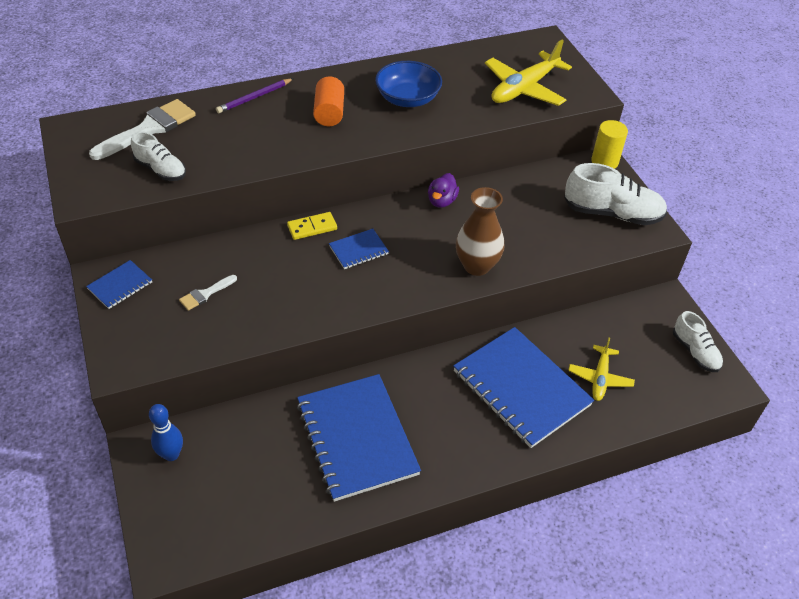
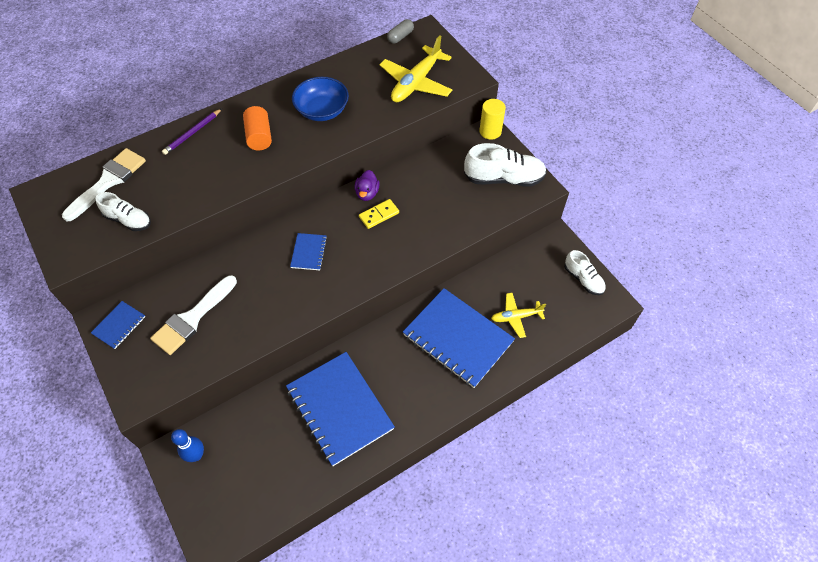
camera: 10 degrees left, 10 degrees up
white brush [179,275,237,311] -> white brush [150,275,237,355], size x1.98
yellow domino [287,212,337,240] -> yellow domino moved to [359,199,399,229]
blue notebook [329,229,389,269] -> blue notebook turned 45 degrees counterclockwise [290,233,327,270]
brown vase [456,187,505,276] -> none
yellow plane [568,337,635,401] -> yellow plane turned 75 degrees clockwise [491,293,546,338]
none -> grey capsule [387,19,414,44]

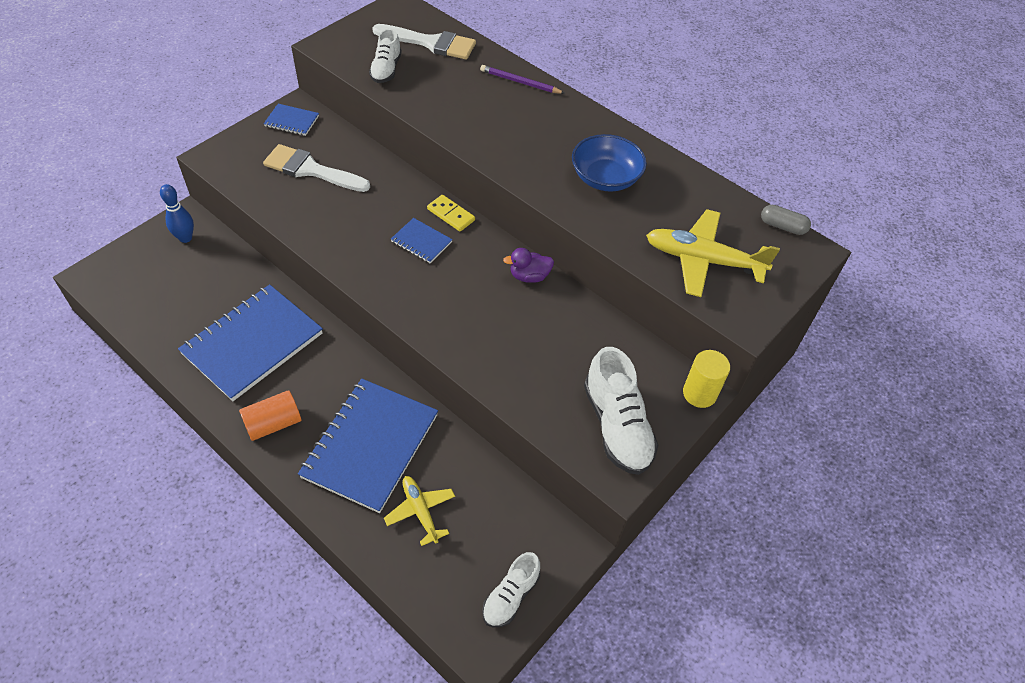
camera: 70 degrees right, 5 degrees down
orange cylinder [243,106,272,150] -> orange cylinder moved to [239,390,301,441]
blue notebook [290,233,327,270] -> blue notebook turned 45 degrees clockwise [391,218,453,263]
yellow domino [359,199,399,229] -> yellow domino moved to [427,195,475,232]

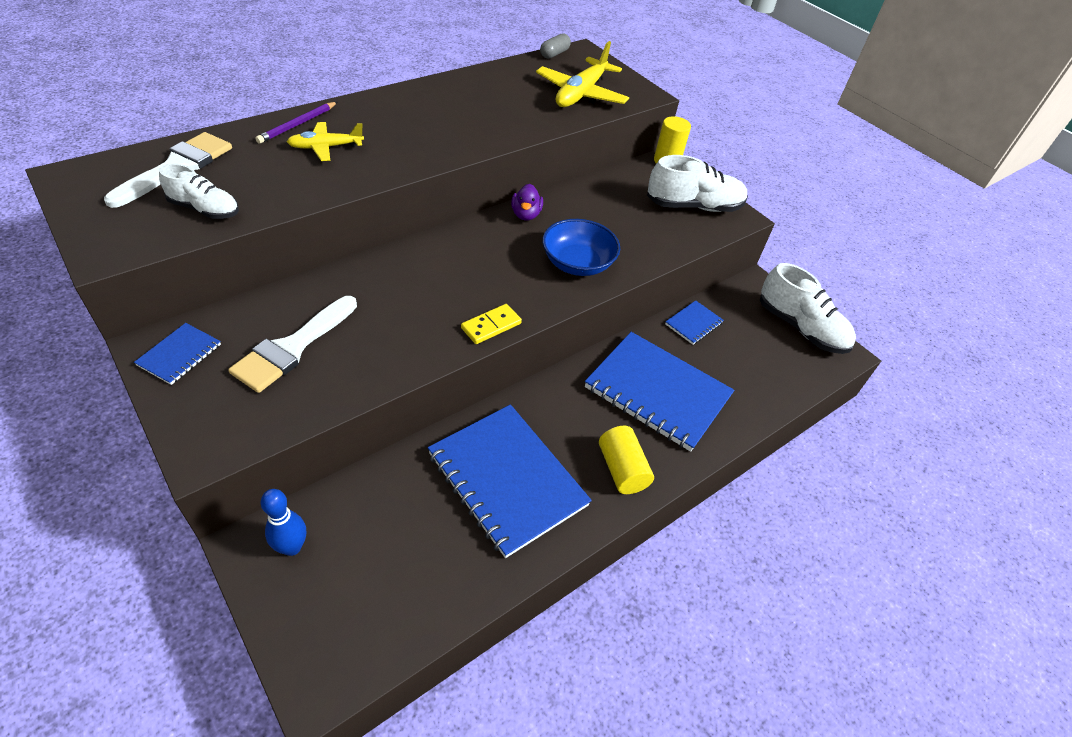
camera: 80 degrees left, 5 degrees down
orange cylinder [239,390,301,441] -> yellow cylinder [599,426,654,494]
yellow plane [384,476,455,546] -> yellow plane moved to [287,122,364,161]
blue notebook [391,218,453,263] -> blue notebook moved to [665,300,724,345]
yellow domino [427,195,475,232] -> yellow domino moved to [461,304,522,344]
white shoe [482,552,540,627] -> white shoe [760,263,856,354], size x1.63
blue bowl [572,134,647,191] -> blue bowl moved to [542,219,620,276]

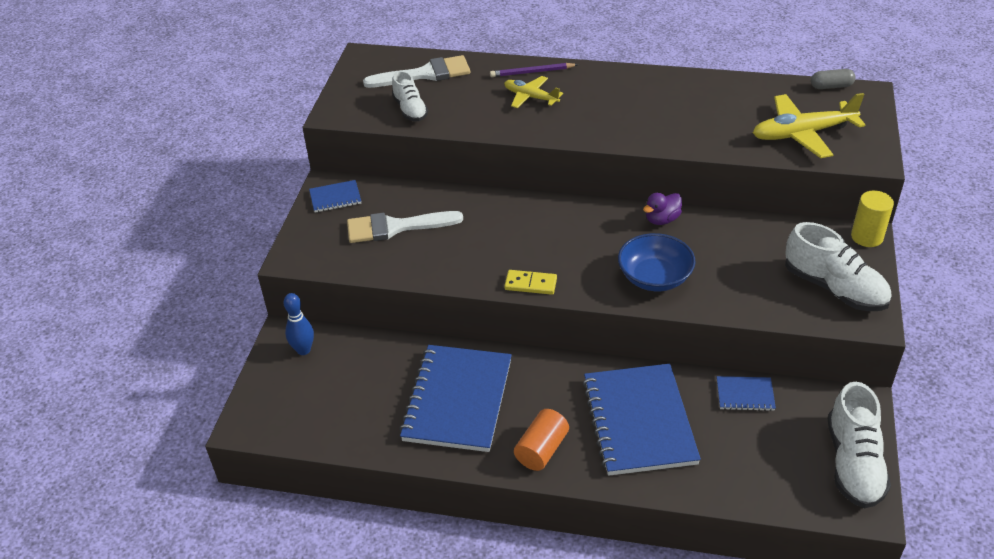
camera: 55 degrees right, 5 degrees down
yellow cylinder [599,426,654,494] -> orange cylinder [514,409,569,471]

